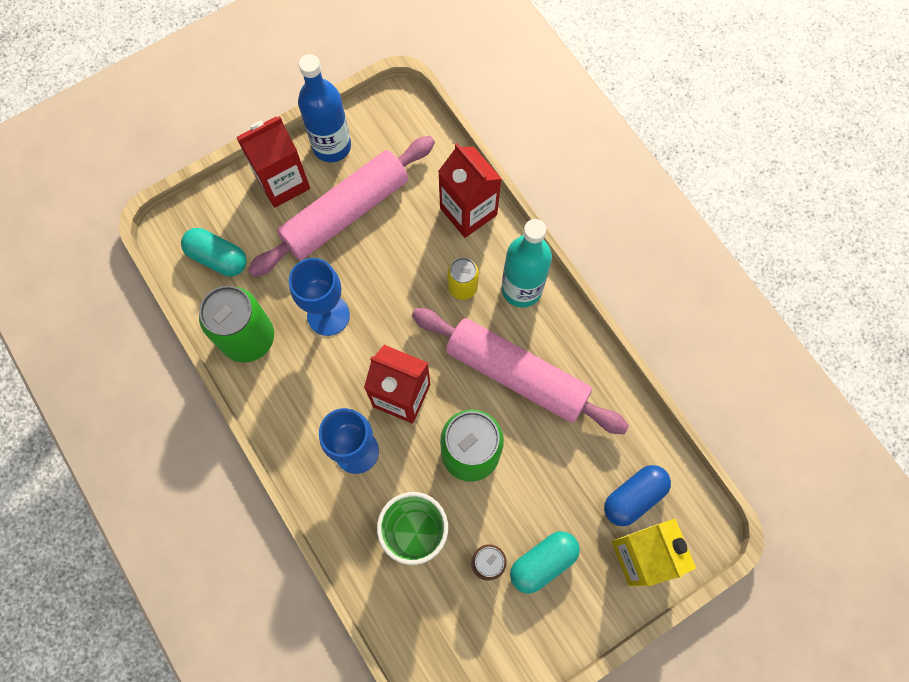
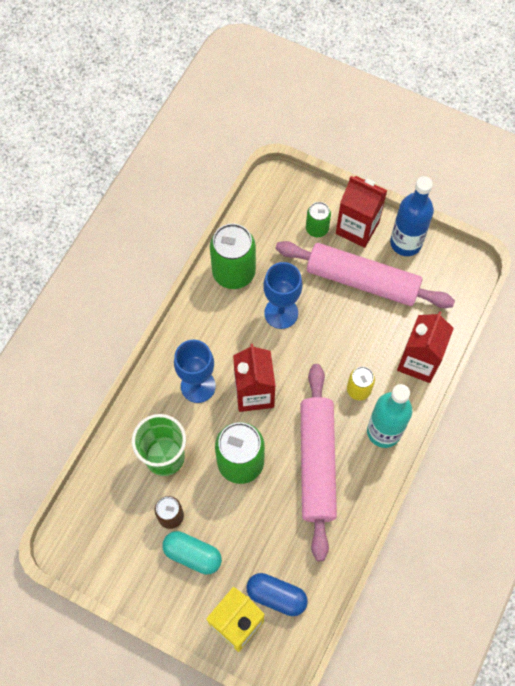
camera: 60 degrees right, 5 degrees down
turquoise capsule [181,228,247,276] -> none
none -> green can [306,202,331,237]

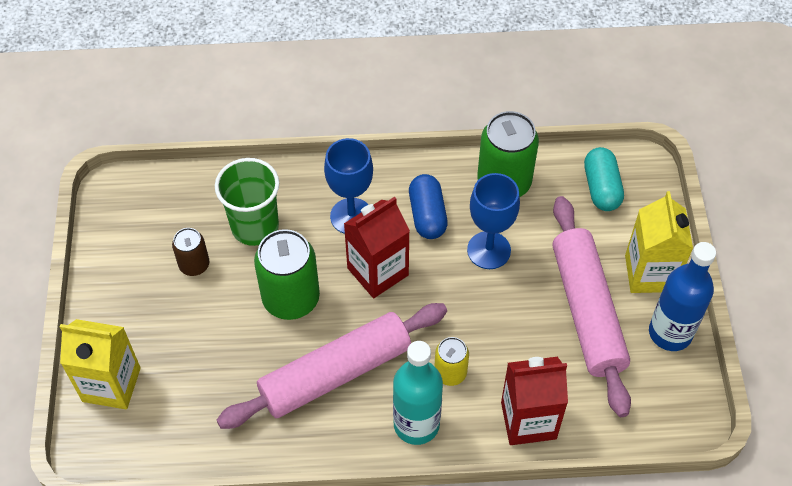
camera: 60 degrees right, 10 degrees down
turquoise capsule [163,531,222,575] -> turquoise capsule moved to [584,147,624,211]
blue capsule [246,573,308,616] -> blue capsule moved to [409,174,448,239]
green can [306,202,331,237] -> none
red carton [336,176,388,248] -> yellow carton [625,191,693,293]

